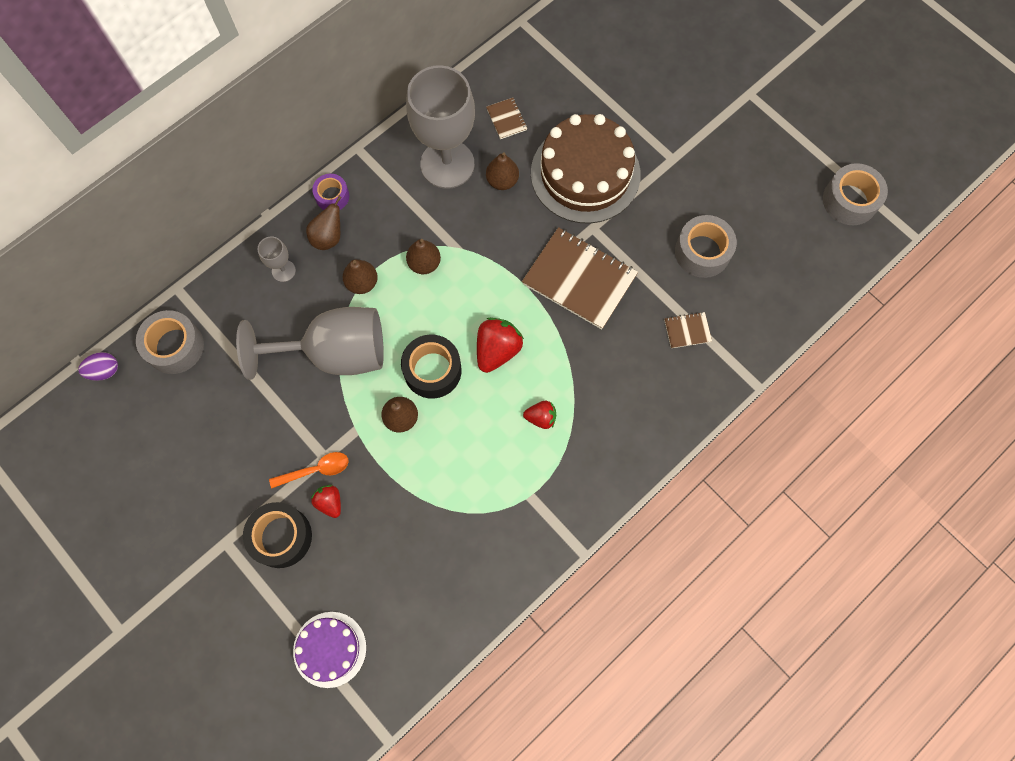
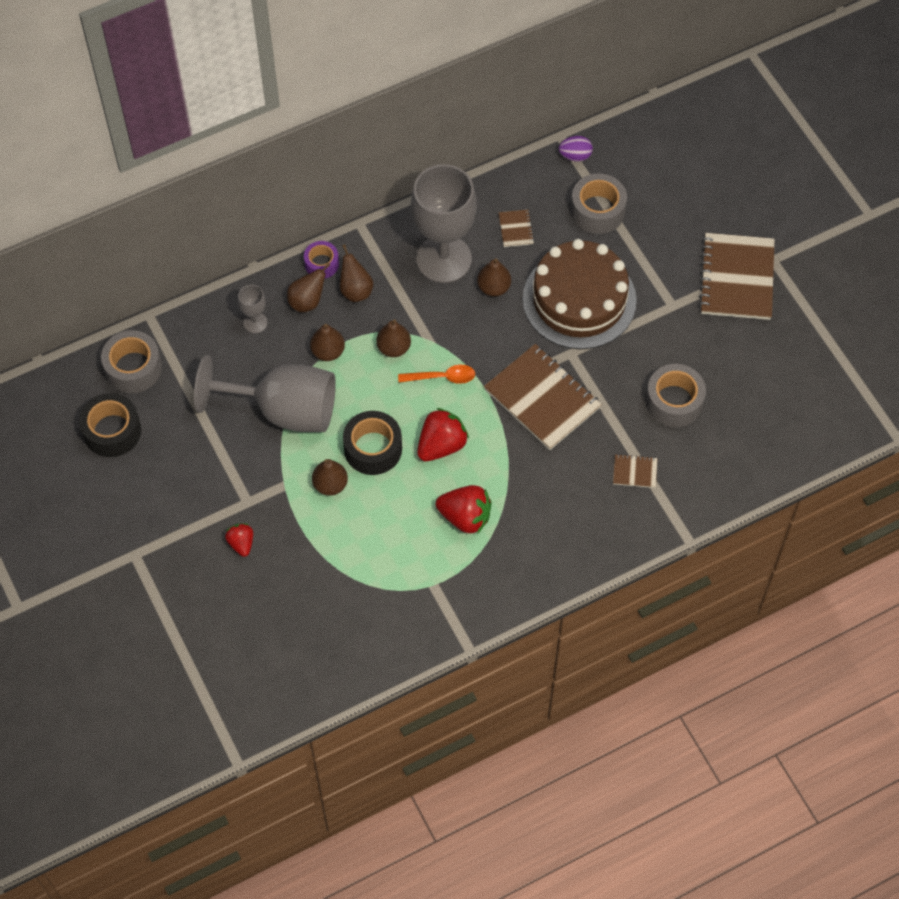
camera: 15 degrees right, 10 degrees down
purple egg [78,352,118,381] -> purple egg moved to [559,136,593,161]
black tape [243,502,312,568] -> black tape moved to [79,393,141,457]
orange spoon [269,452,348,488] -> orange spoon moved to [398,365,475,384]
purple cake [293,612,367,688] -> none
red strawberry [523,401,556,429] -> red strawberry [436,485,491,534], size x1.70
grey tape [823,163,888,225] -> grey tape moved to [571,173,627,234]
none -> brown pear [340,244,373,302]
none -> brown notebook [699,233,775,320]

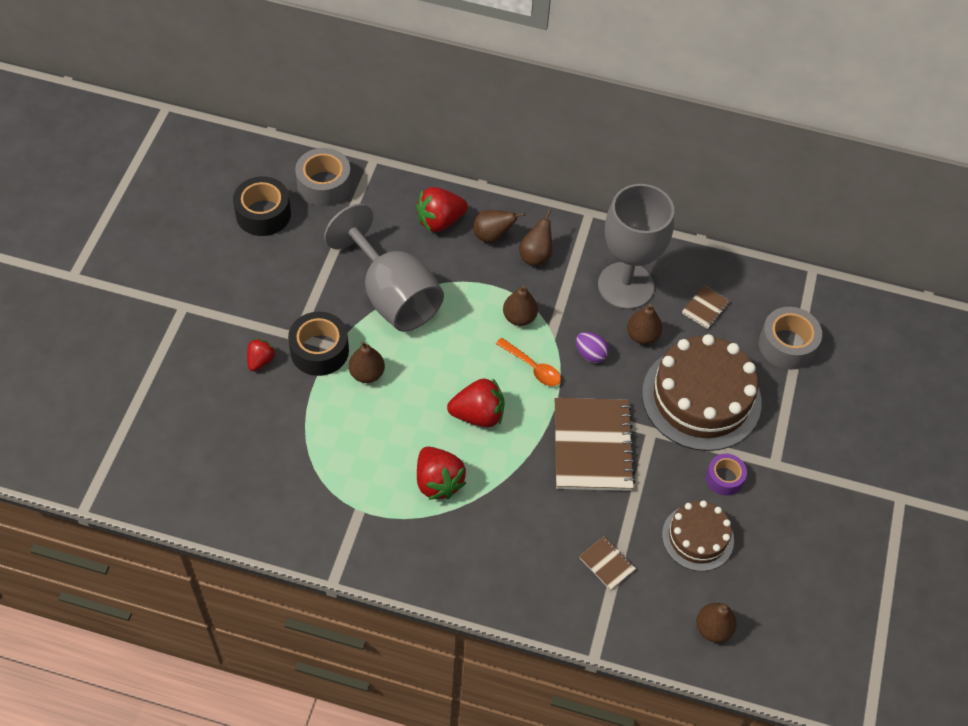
camera: 40 degrees right, 5 degrees down
grey goblet [238,285,268,333] -> red strawberry [416,187,468,232]
purple tape [304,241,339,278] -> purple tape moved to [706,454,747,496]
brown pear [310,324,345,361] -> brown pear moved to [696,603,737,643]
black tape [343,411,402,475] -> black tape moved to [288,312,349,376]
purple egg [559,136,593,161] -> purple egg moved to [576,332,609,363]
grey tape [646,364,706,427] -> brown cake [662,500,734,571]
brown notebook [699,233,775,320] -> none

